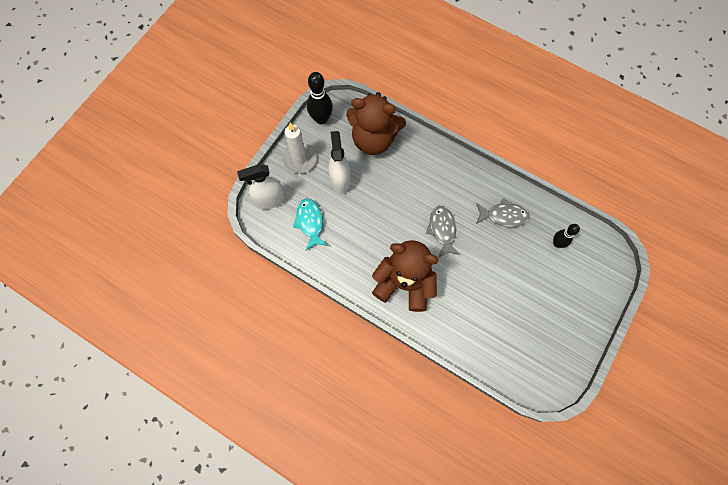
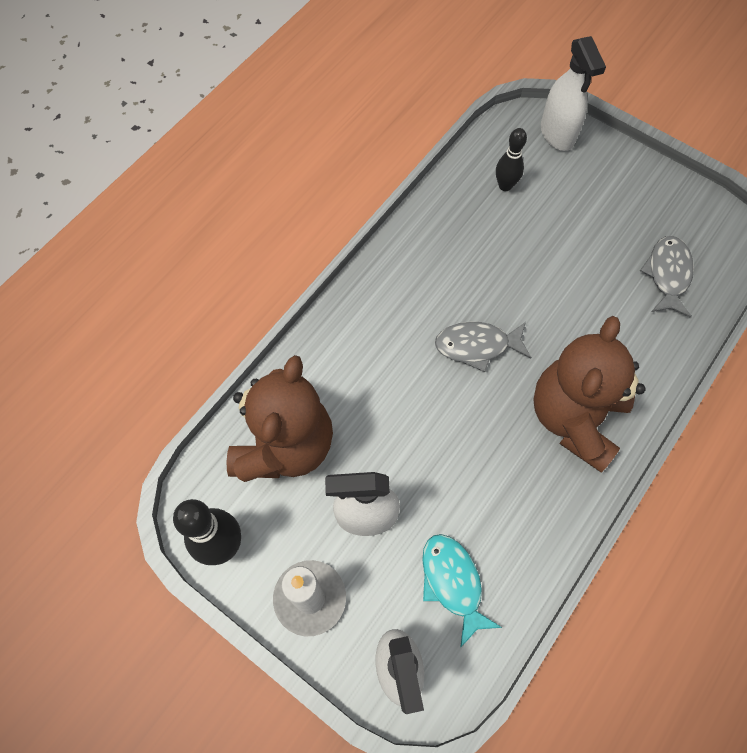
camera: 85 degrees left, 5 degrees down
turquoise fish [293,199,327,250] -> turquoise fish turned 75 degrees clockwise [422,534,502,648]
grey fish [476,198,530,227] -> grey fish moved to [640,236,694,318]
none -> white spray bottle [541,36,606,151]

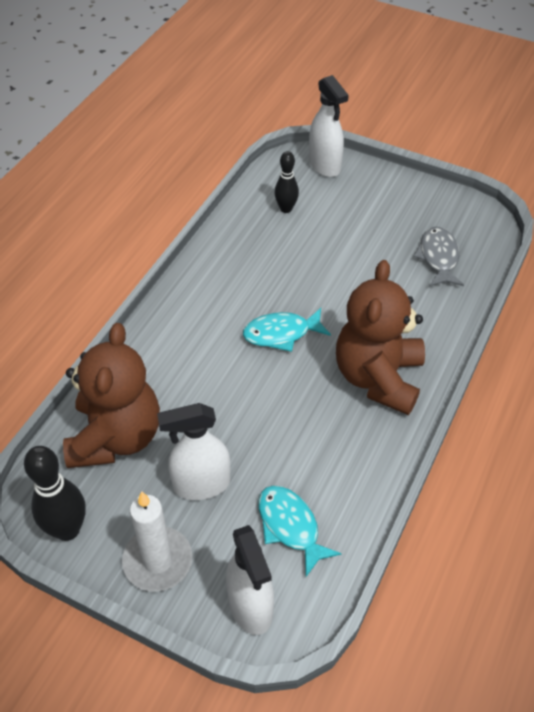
camera: 10 degrees left, 15 degrees down
grey fish [435,322,531,372] -> turquoise fish [243,308,331,352]

